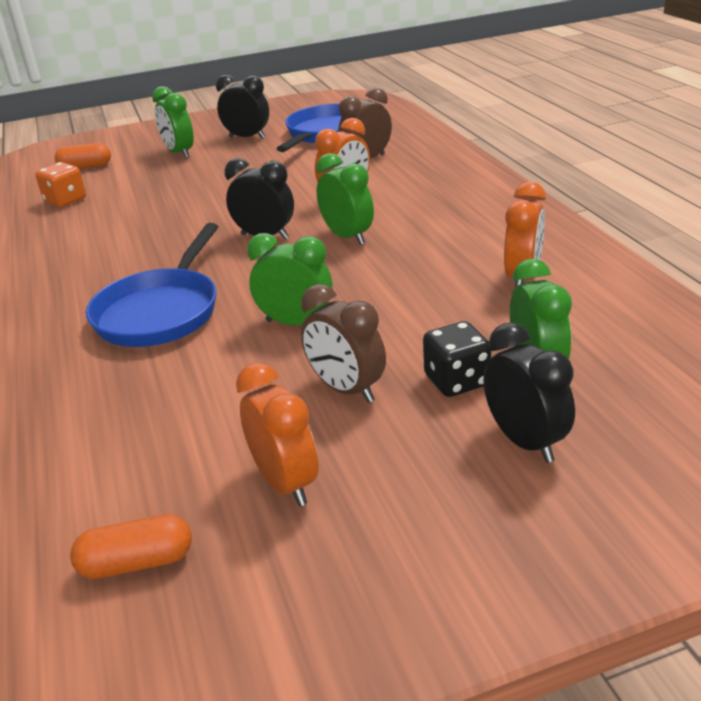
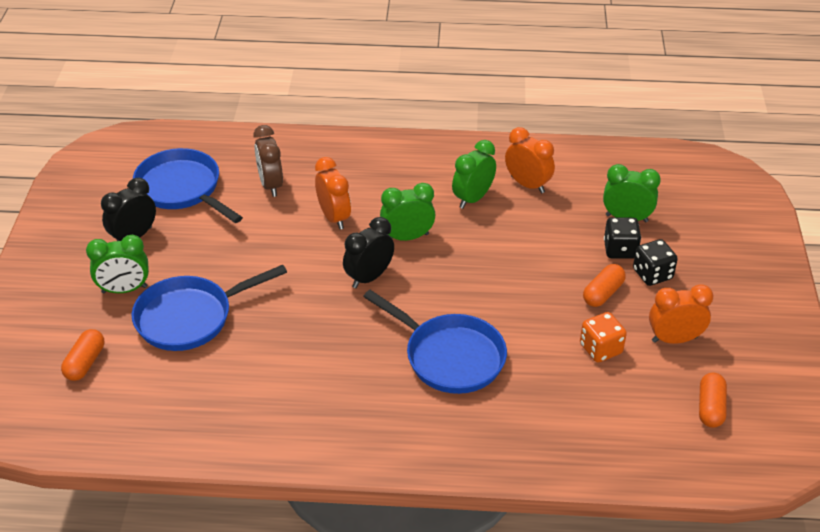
camera: 70 degrees left, 10 degrees up
orange dice [36,162,86,207] -> orange dice moved to [580,312,627,363]
green clock [247,233,332,325] -> green clock moved to [452,140,496,209]
brown clock [301,284,386,403] -> orange capsule [583,264,626,307]
black clock [483,322,575,463] -> none
none -> blue pan [132,265,287,351]
none -> black dice [633,239,678,286]

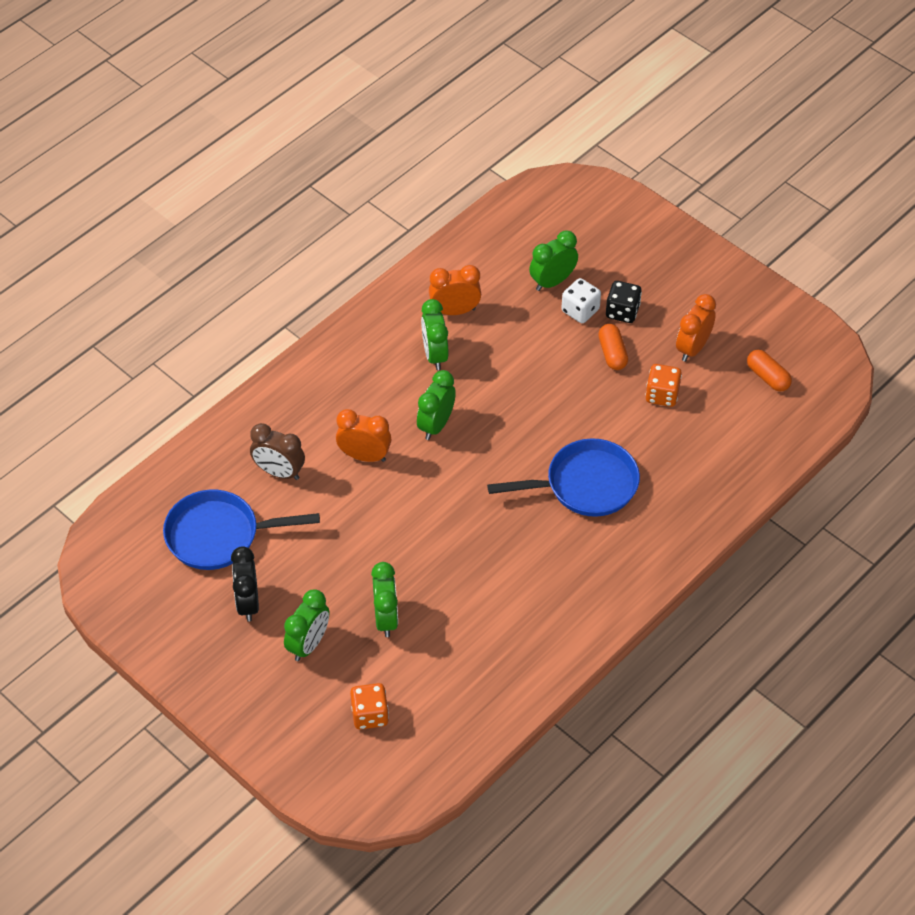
camera: 50 degrees left, 10 degrees up
orange capsule [61,329,104,381] -> orange dice [350,683,389,729]
blue pan [132,265,287,351] -> green clock [371,562,398,637]
black clock [343,217,394,288] -> none
black dice [604,217,641,259] -> white dice [562,278,601,323]

